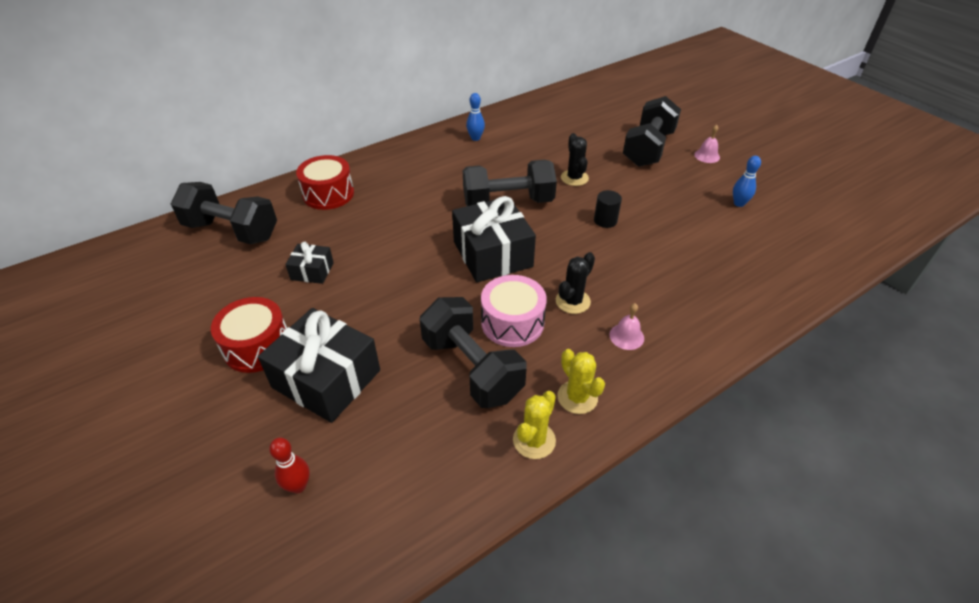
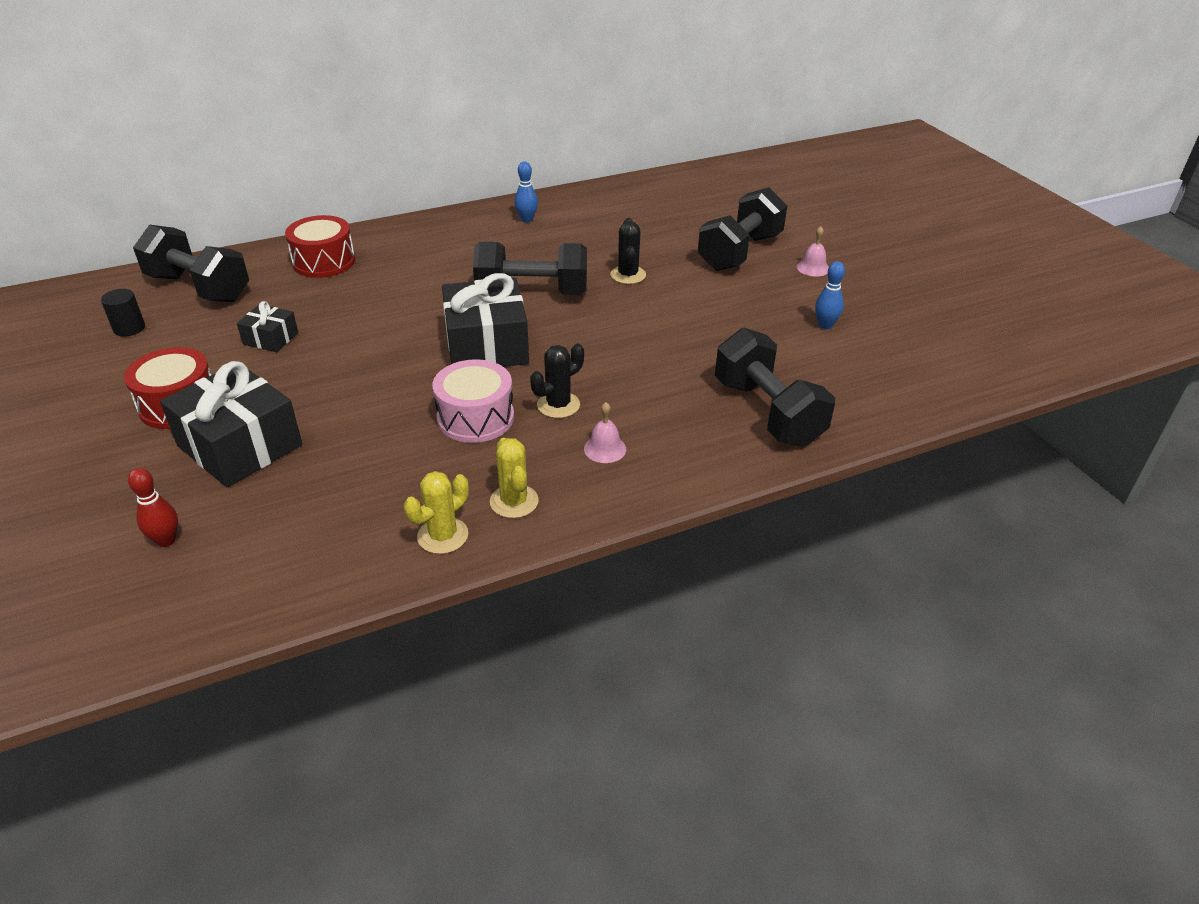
camera: 10 degrees right, 5 degrees down
black dumbbell [420,297,527,408] -> black dumbbell moved to [715,328,835,447]
black cylinder [594,190,622,228] -> black cylinder moved to [101,289,145,337]

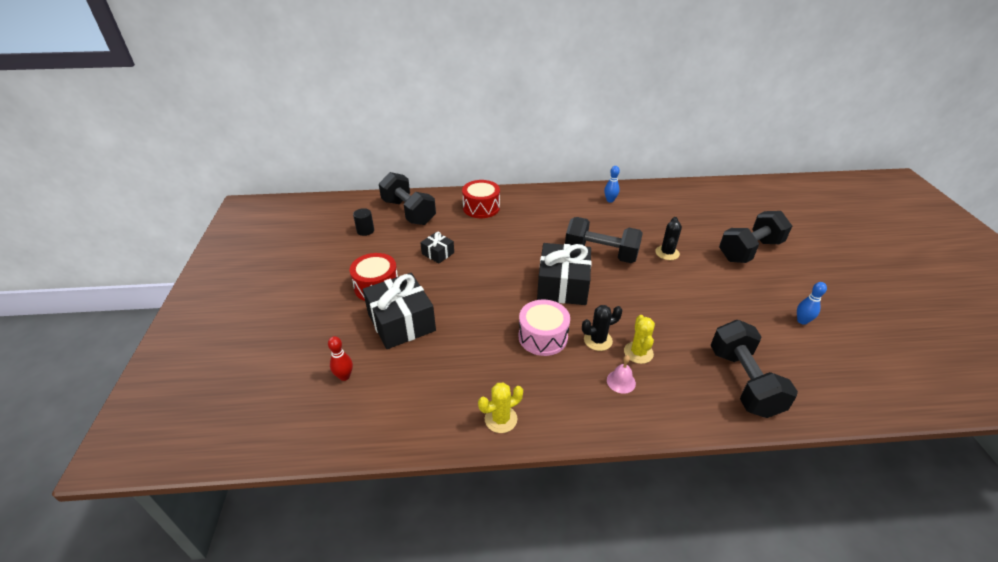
camera: 20 degrees right, 0 degrees up
yellow cactus [490,438,539,518] -> yellow cactus moved to [624,315,655,364]
pink bell [797,226,829,277] -> none

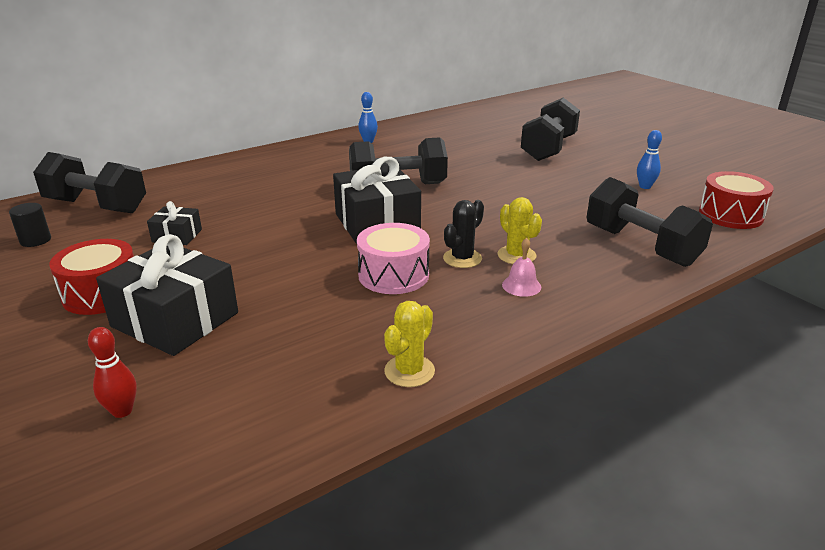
camera: 30 degrees left, 10 degrees down
red drum [462,180,500,218] -> red drum moved to [699,171,774,229]
black cactus [655,217,682,260] -> none

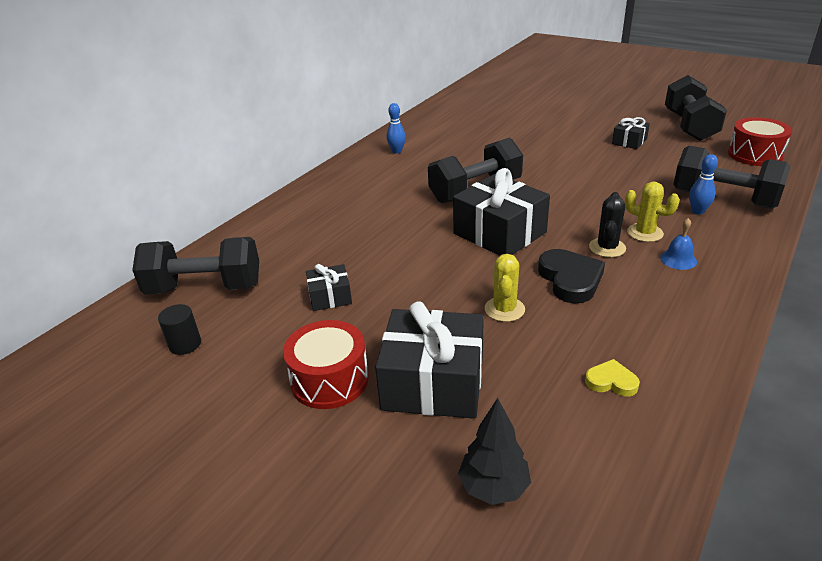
camera: 20 degrees left, 5 degrees up
red bowling pin [88,327,137,418] -> black tree [458,398,531,505]
pink drum [357,223,430,294] -> black heart [538,249,605,303]
yellow cactus [384,301,435,387] -> yellow cactus moved to [485,254,525,322]
pink bell [502,238,541,297] -> blue bell [660,218,697,270]
black dumbbell [521,97,580,161] -> black dumbbell moved to [665,75,727,141]
blue bowling pin [637,130,662,189] -> blue bowling pin moved to [689,154,718,215]
none -> yellow heart [585,359,640,396]
none -> black gift [612,117,650,149]

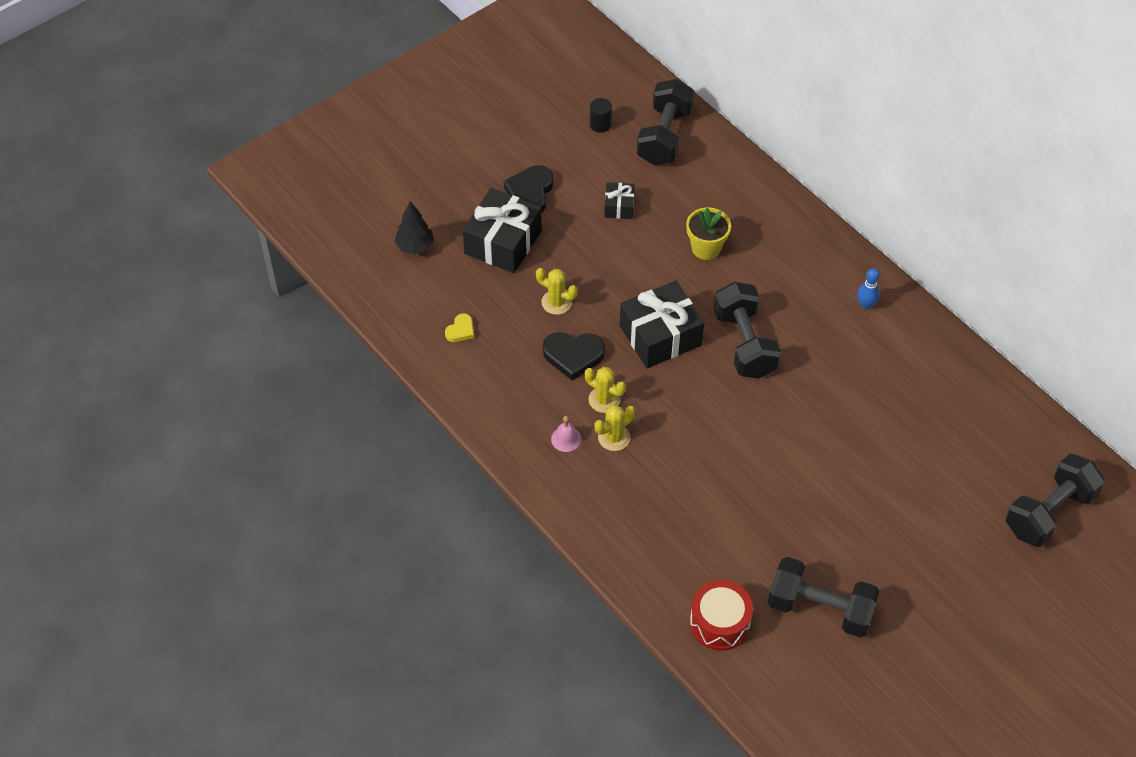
camera: 105 degrees right, 20 degrees up
red drum [283,320,369,409] -> black heart [504,165,554,213]
black cactus [589,192,626,258] -> yellow cactus [585,367,626,413]
black gift [612,117,650,149] -> none
blue bell [660,218,697,270] -> pink bell [551,416,581,452]
black dumbbell [673,146,791,209] -> black dumbbell moved to [1006,454,1105,547]
blue bowling pin [689,154,718,215] -> none
none -> yellow flower pot [686,207,731,260]

